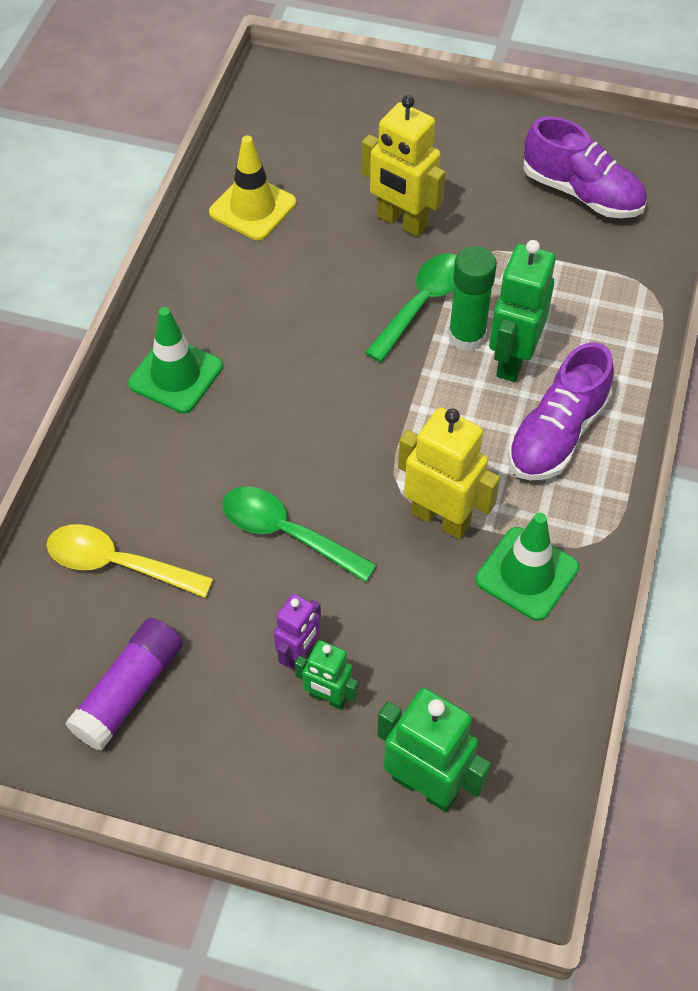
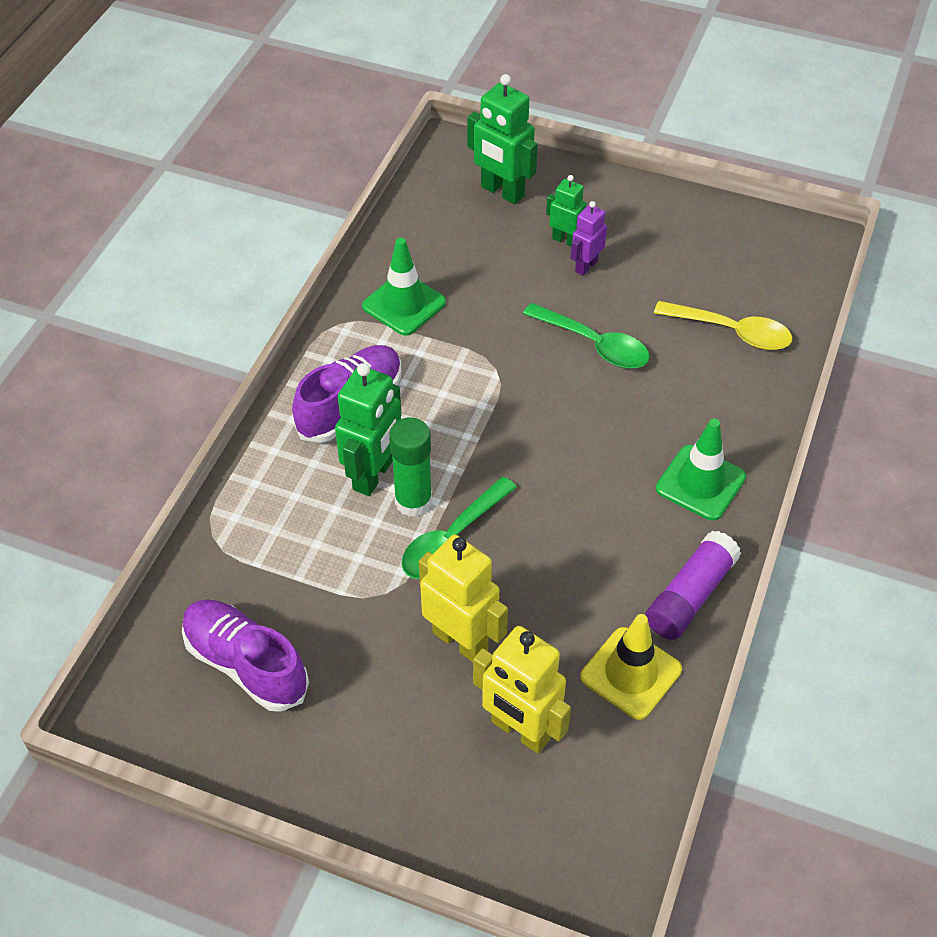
camera: 175 degrees left, 5 degrees down
purple glue stick [65,618,183,751] -> purple glue stick moved to [645,531,741,640]
yellow robot [398,407,500,539] -> yellow robot moved to [473,626,571,754]

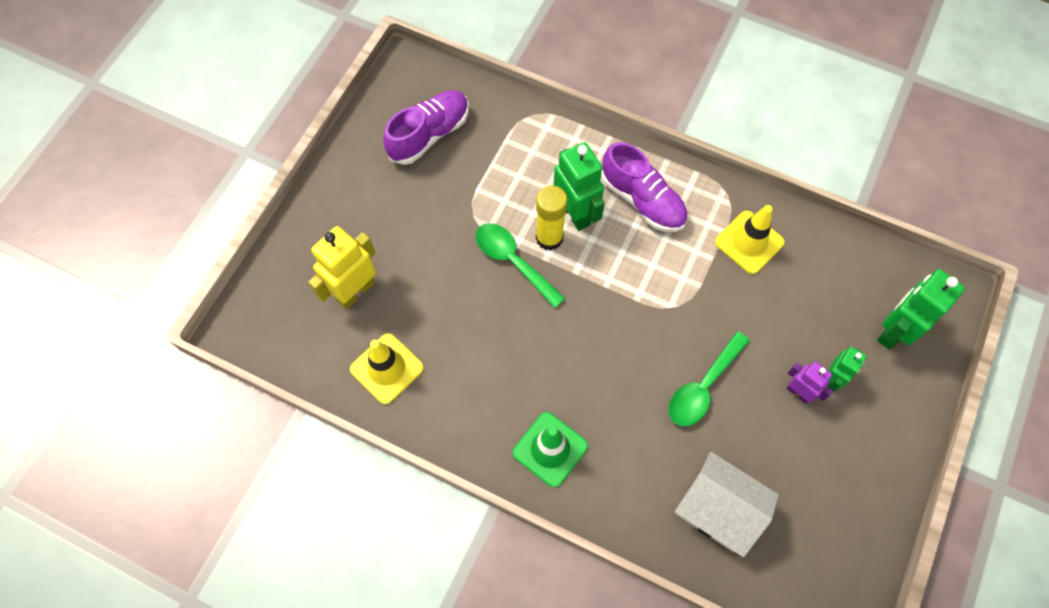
camera: 95 degrees right, 15 degrees up
green robot [335,363,401,496] -> green robot turned 150 degrees counterclockwise [553,142,605,231]
green traffic cone [362,238,446,336] -> yellow traffic cone [715,205,785,274]
green glue stick [389,417,432,517] -> yellow glue stick [536,185,567,251]
yellow robot [419,535,508,662] -> none
purple glue stick [645,531,741,640] -> none
yellow spoon [654,301,792,350] -> white house [675,452,779,557]

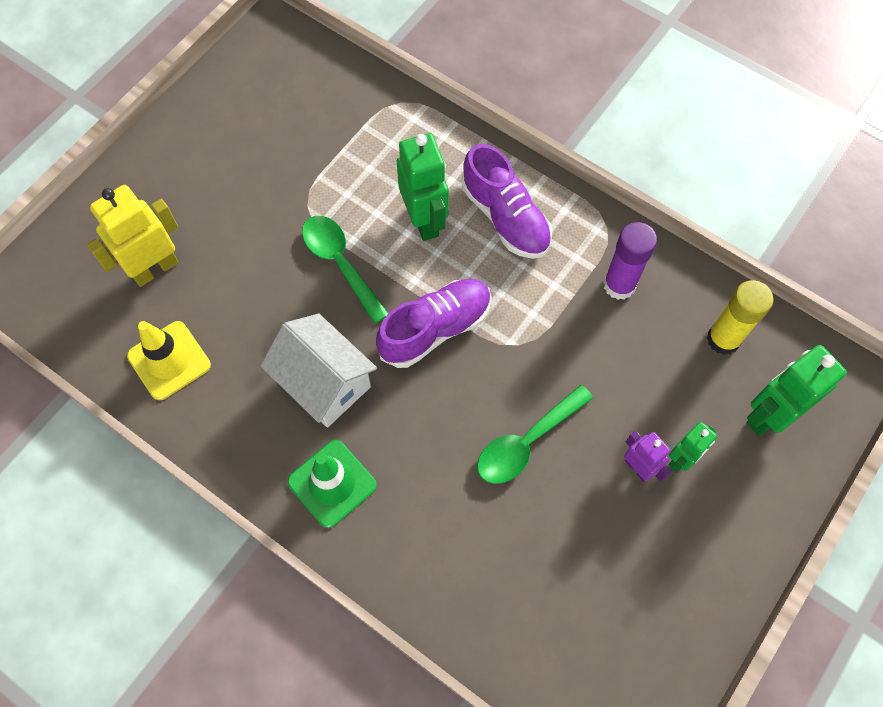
camera: 10 degrees right, 0 degrees up
purple shoe [383,90,469,165] -> purple shoe moved to [376,279,492,368]
yellow glue stick [536,185,567,251] -> yellow glue stick moved to [707,280,774,355]
white house [675,452,779,557] -> white house moved to [260,314,377,428]
yellow traffic cone [715,205,785,274] -> purple glue stick [603,222,657,300]

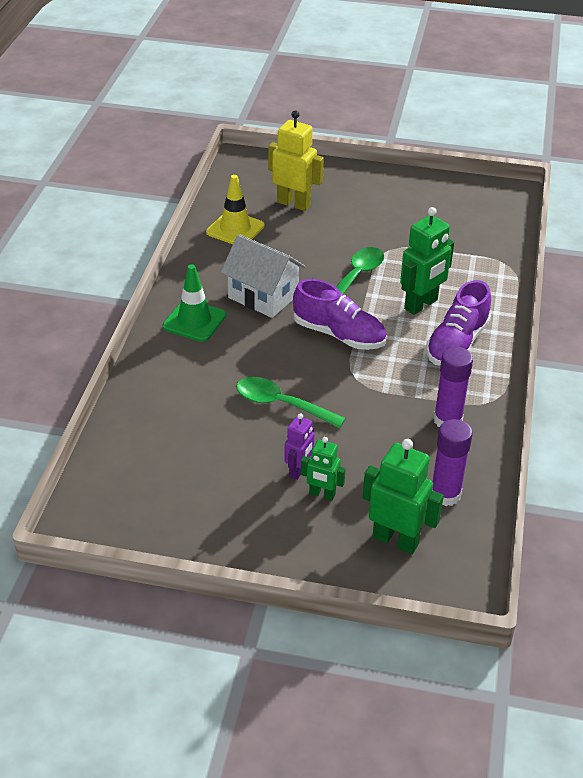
camera: 65 degrees right, 25 degrees down
white house [260,314,377,428] -> white house turned 75 degrees counterclockwise [221,234,305,318]
yellow glue stick [707,280,774,355] -> purple glue stick [432,419,473,506]

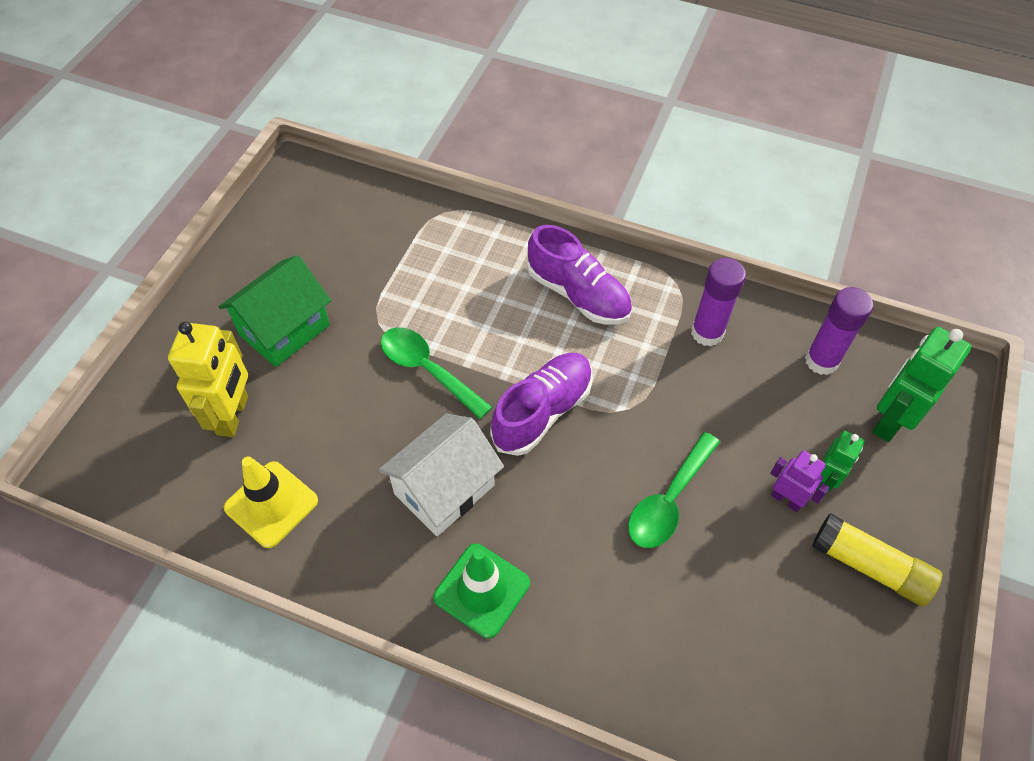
camera: 80 degrees left, 15 degrees up
yellow robot [268,110,324,211] -> yellow robot turned 150 degrees clockwise [168,321,248,437]
green robot [400,207,454,315] -> none
none -> green house [218,255,331,367]
none -> yellow glue stick [812,513,942,606]

